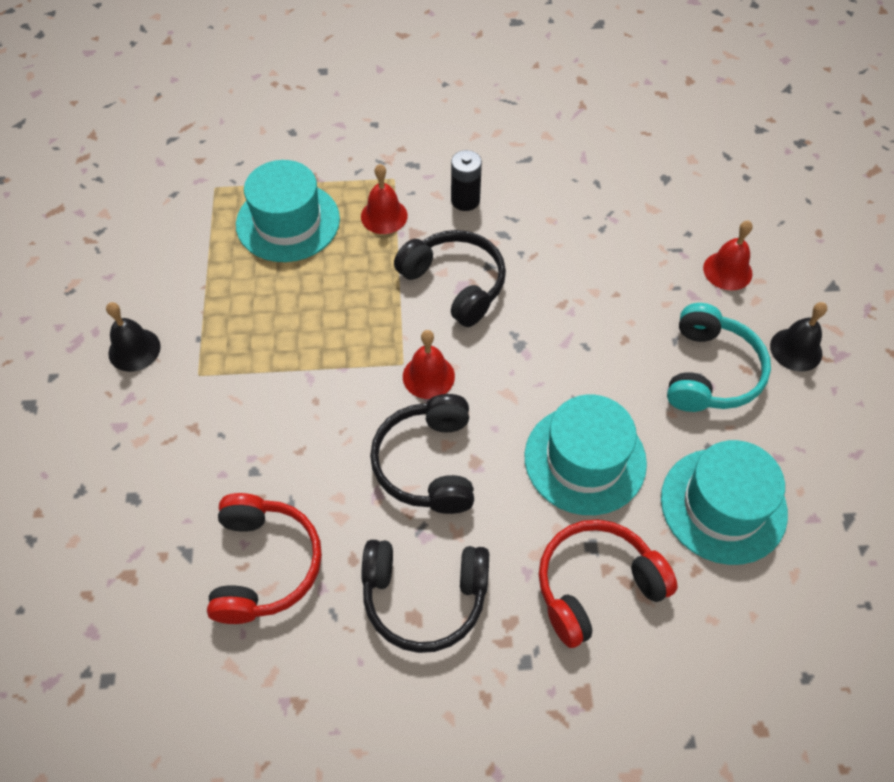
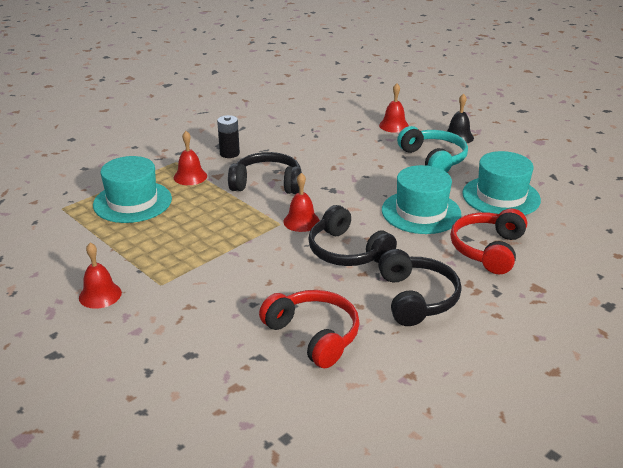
camera: 40 degrees left, 25 degrees down
black bell [106,302,161,372] -> red bell [79,243,122,309]
black headphones [361,540,489,653] -> black headphones turned 60 degrees counterclockwise [378,249,462,326]

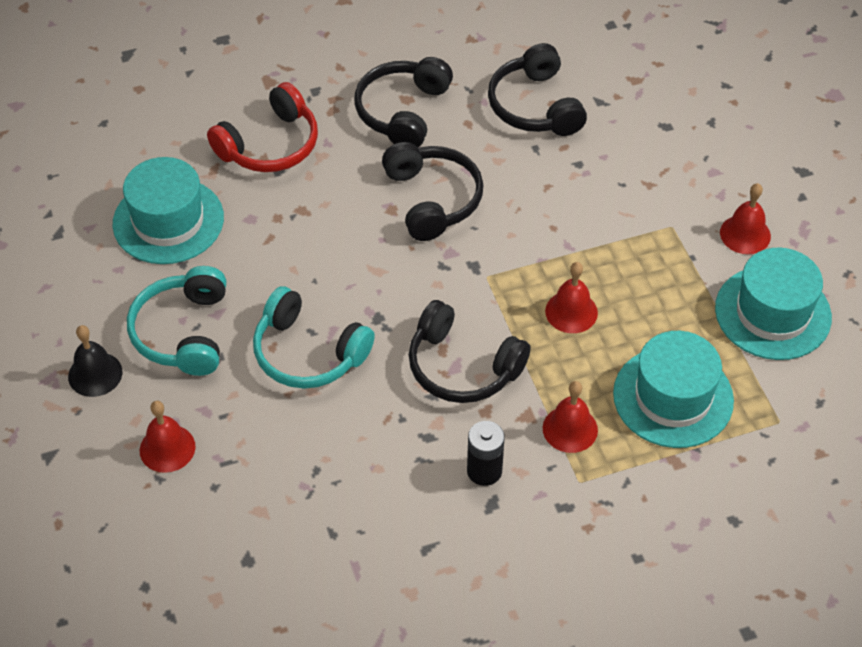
camera: 155 degrees left, 20 degrees up
red headphones [259,290,360,368] -> black headphones [488,43,587,136]
red bell [283,173,320,232] -> red bell moved to [545,262,598,333]
turquoise hat [382,165,461,234] -> turquoise hat moved to [715,247,832,360]
none -> turquoise headphones [253,286,375,389]

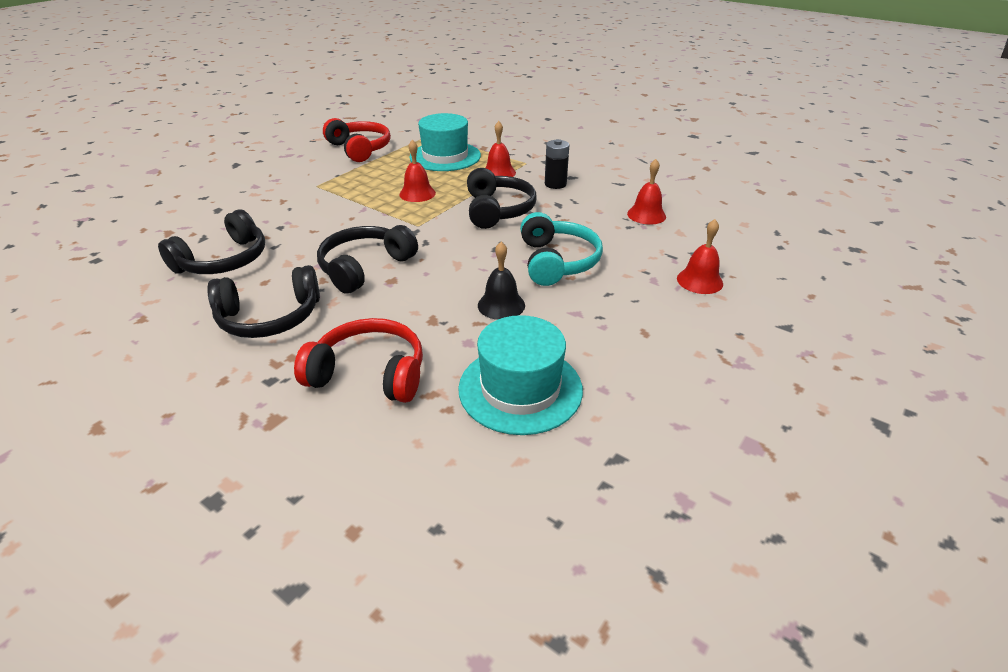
camera: 125 degrees left, 15 degrees down
black bell [68,325,122,397] -> black bell moved to [478,242,525,320]
turquoise headphones [127,266,226,376] -> none
turquoise hat [715,247,832,360] -> red headphones [323,118,391,162]
red bell [720,183,771,254] -> red bell moved to [627,159,666,225]

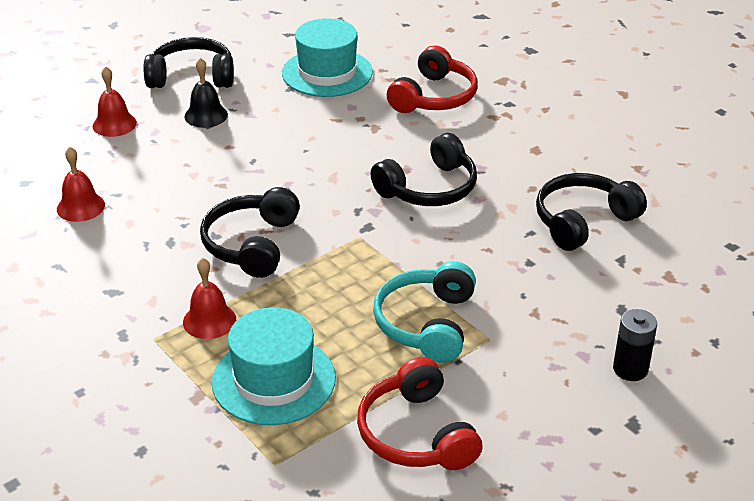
camera: 165 degrees left, 0 degrees up
black headphones [207,265,320,338] -> black headphones moved to [144,37,234,88]
red headphones [294,318,423,403] -> red headphones turned 90 degrees counterclockwise [387,45,478,113]
red bell [399,140,436,202] -> none
black bell [478,242,525,320] -> black bell moved to [184,58,228,128]
turquoise headphones [520,212,603,286] -> turquoise headphones moved to [373,261,476,363]
black battery [545,139,569,189] -> black battery moved to [613,309,657,381]

